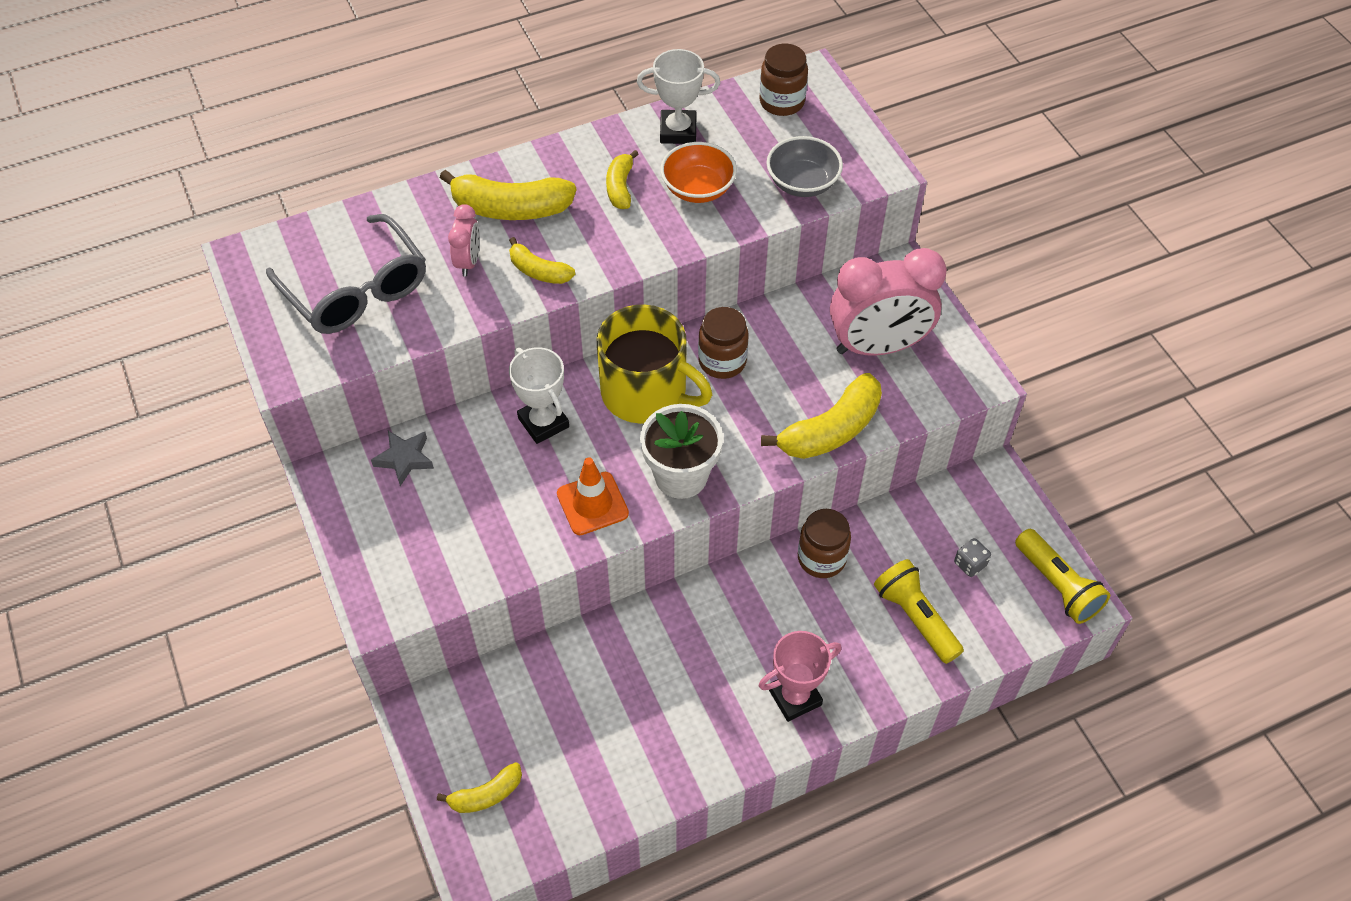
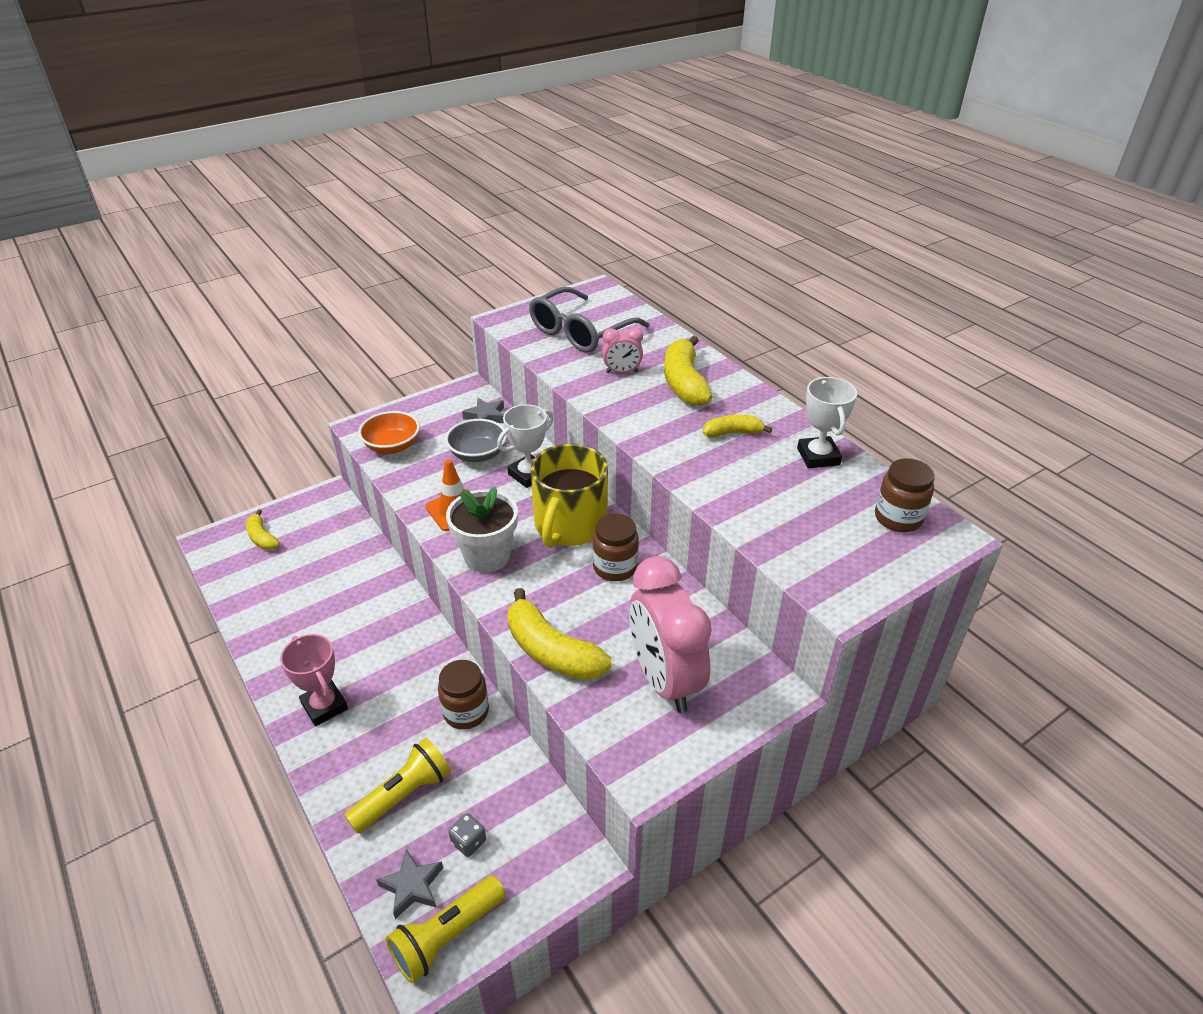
camera: 80 degrees right, 15 degrees down
yellow banana [509,237,575,284] -> none
orange bowl [660,142,737,203] -> orange bowl moved to [358,411,420,454]
grey bowl [767,136,843,197] -> grey bowl moved to [445,419,507,462]
none -> grey star [376,849,443,919]

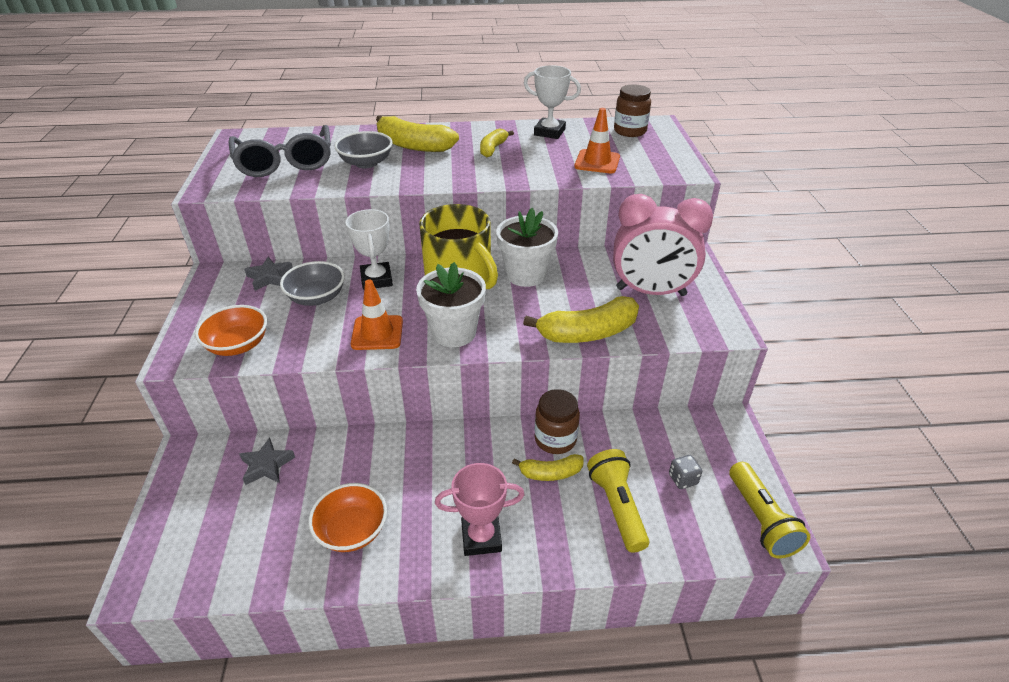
camera: 60 degrees left, 0 degrees up
yellow banana [246,510,280,550] -> yellow banana moved to [512,454,584,481]
grey star [376,849,443,919] -> grey star moved to [239,438,295,485]
brown jar [593,513,639,581] -> white flower pot [496,208,558,287]
pink clock [602,327,643,373] -> grey bowl [334,131,393,169]
none -> orange bowl [308,483,387,552]
none -> orange traffic cone [574,108,620,173]

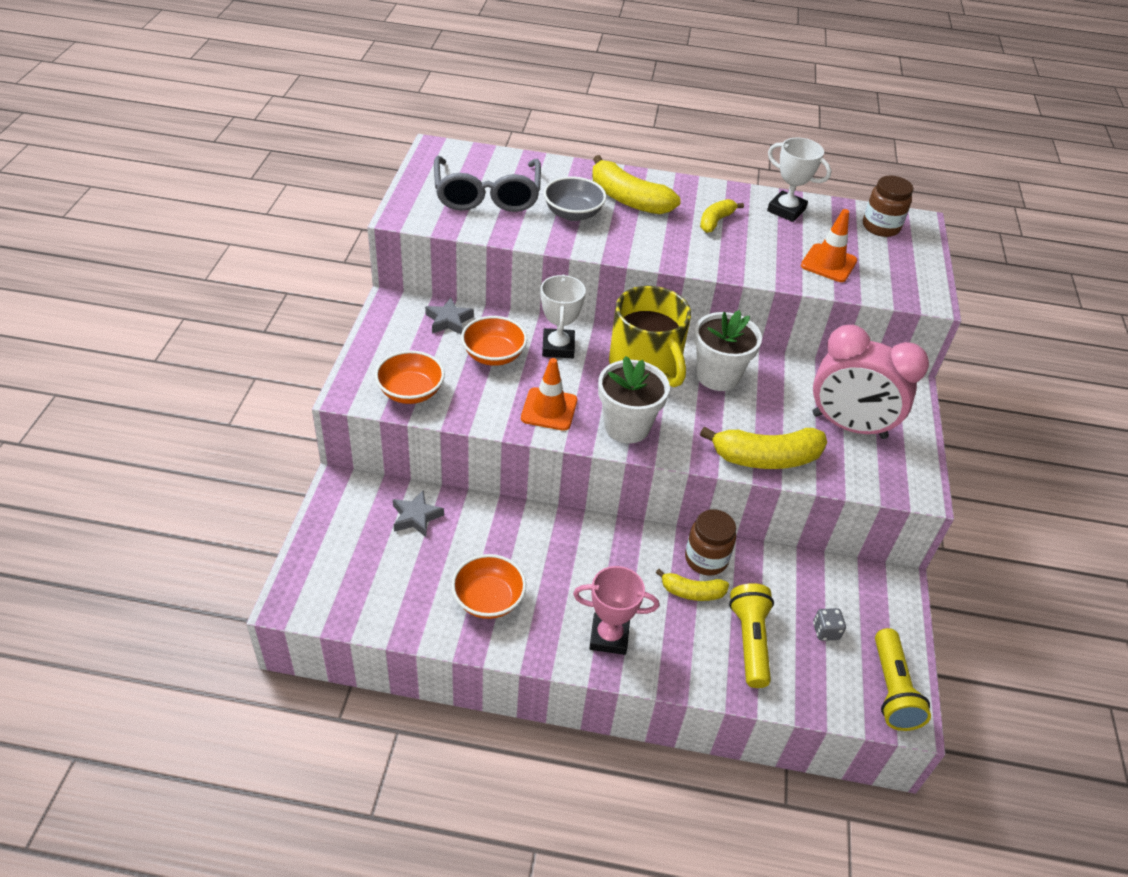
camera: 10 degrees right, 5 degrees up
grey bowl [280,261,345,306] -> orange bowl [461,316,527,366]

